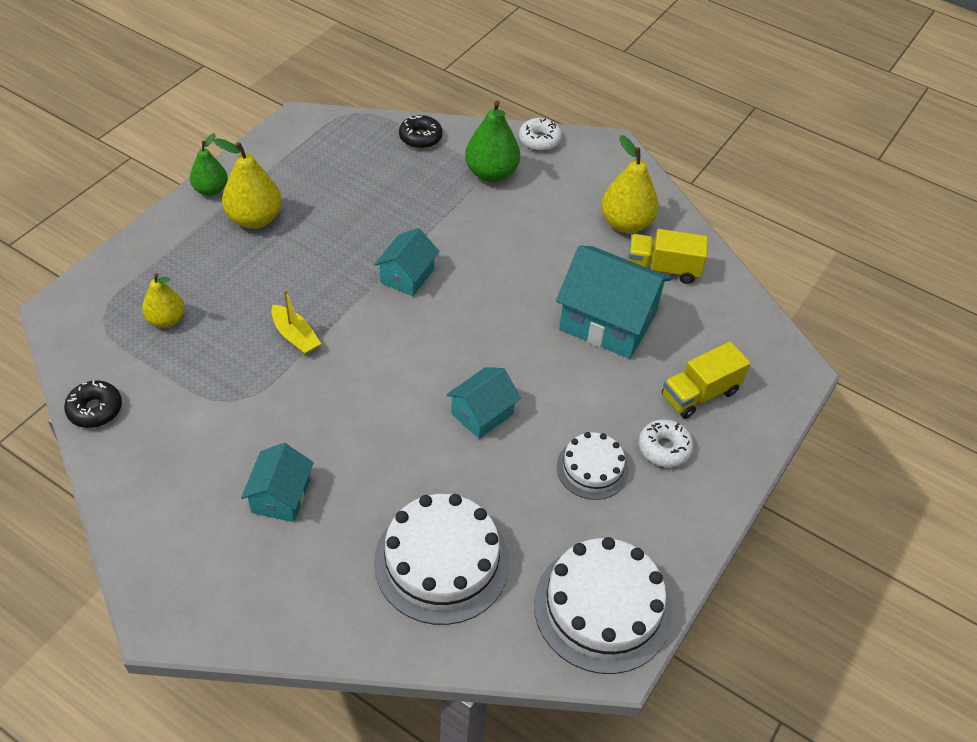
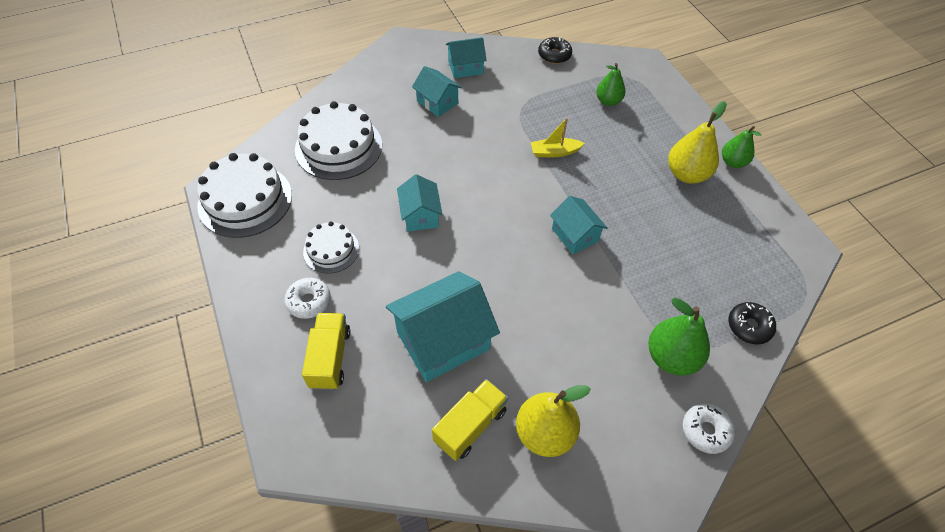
camera: 125 degrees right, 5 degrees up
yellow pear [142,274,185,328] -> green pear [596,63,626,106]
none -> turquoise house [446,37,487,78]

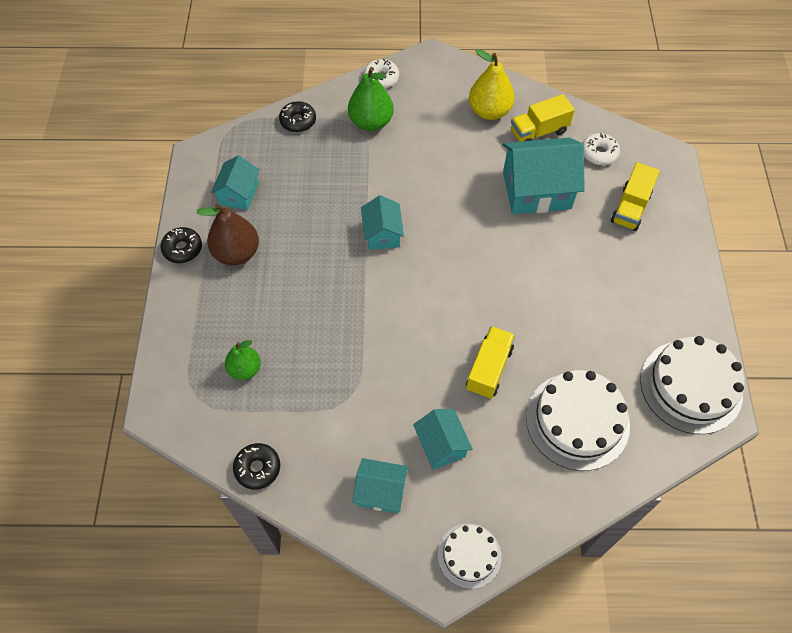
camera: 155 degrees left, 5 degrees up
white donut [284,278,331,319] -> white donut moved to [583,133,620,165]
white cake [303,221,359,273] -> white cake moved to [438,524,502,589]
turquoise house [397,174,443,232] -> turquoise house moved to [211,155,259,210]
yellow boat [531,118,585,157] -> none
yellow pear [668,101,727,184] -> brown pear [196,203,259,265]
green pear [722,126,762,168] -> black donut [161,227,202,263]
none -> yellow truck [466,326,515,399]

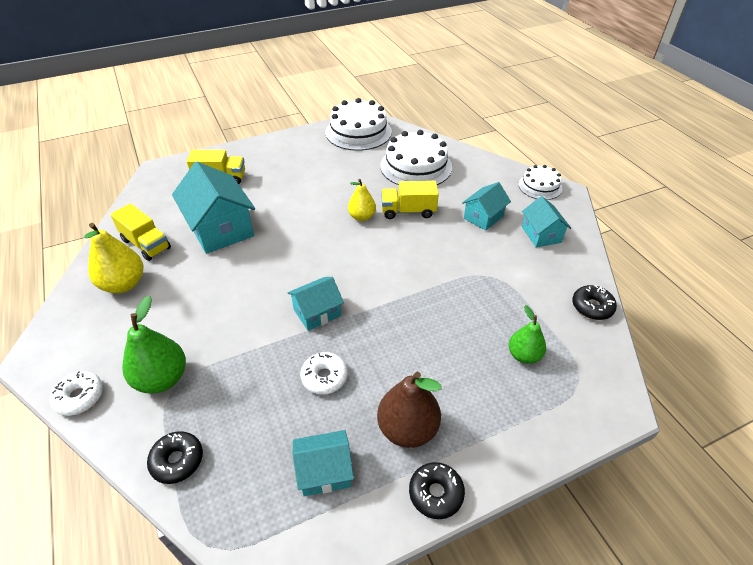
camera: 115 degrees left, 15 degrees down
white donut [583,133,620,165] -> white donut moved to [301,352,348,395]
none -> yellow pear [348,179,376,221]

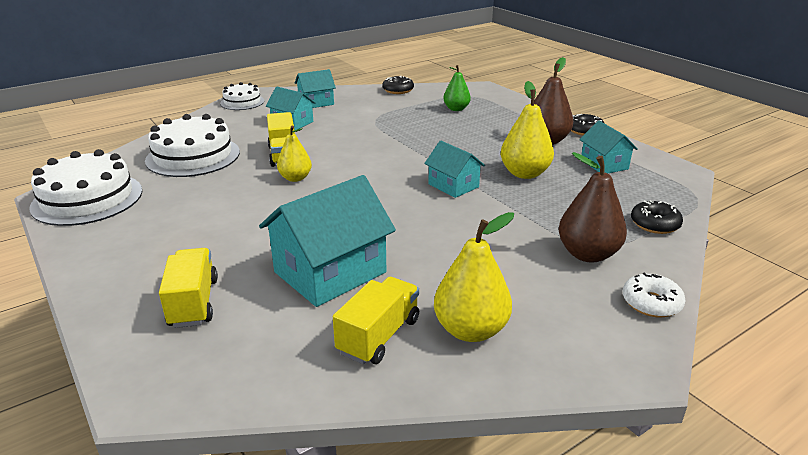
camera: 100 degrees left, 15 degrees down
green pear [122,296,186,394] -> brown pear [558,152,627,262]
white donut [301,352,348,395] -> yellow pear [501,81,554,179]

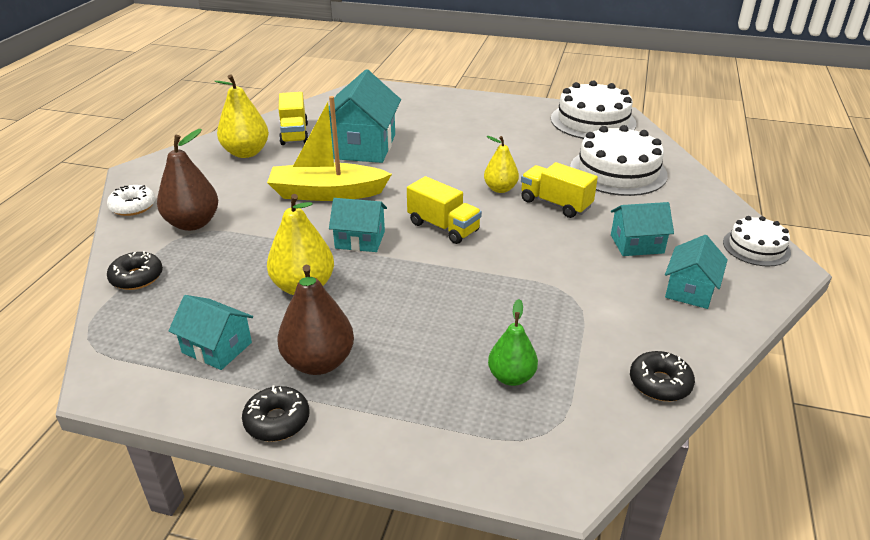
camera: 140 degrees right, 5 degrees up
yellow truck [159,248,218,328] -> yellow truck moved to [407,176,482,244]
none -> yellow boat [267,96,392,201]

